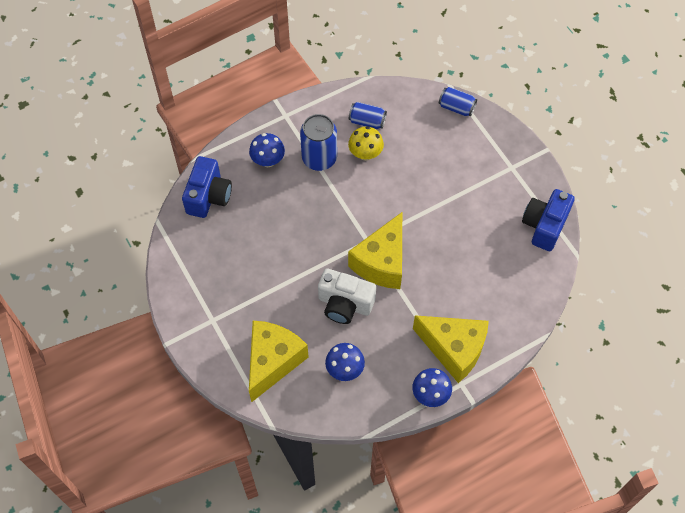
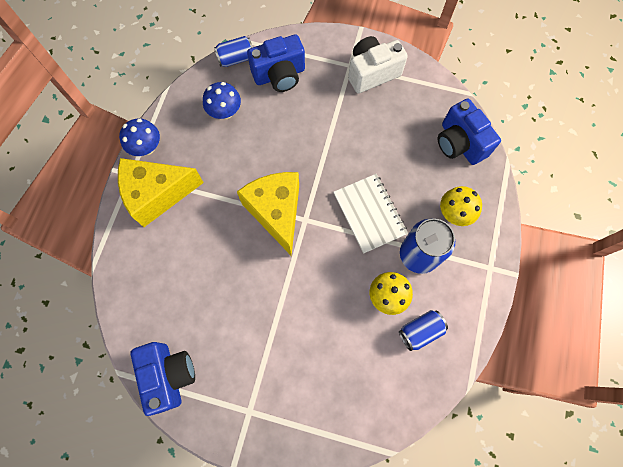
camera: 135 degrees right, 10 degrees up
blue mushroom [249,133,285,167] -> yellow mushroom [440,186,482,226]
yellow cheese [249,321,309,402] -> blue camera [247,34,305,92]
white camera [318,268,376,324] -> white camera moved to [348,36,408,93]
blue can [439,87,477,116] -> blue can moved to [214,36,253,67]
none -> white notebook [333,174,408,254]

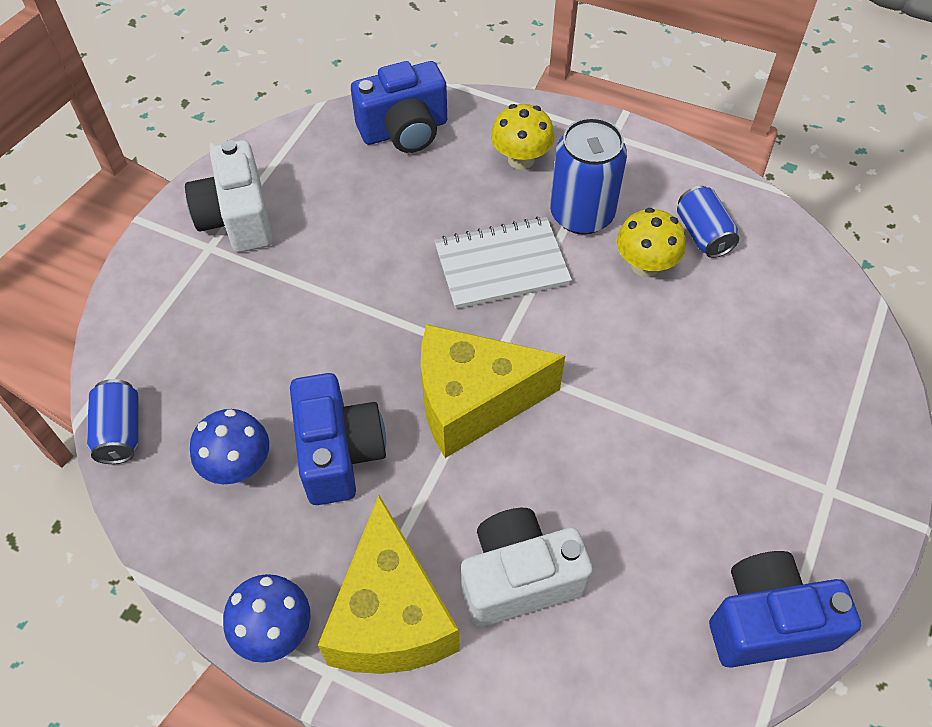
camera: 80 degrees left, 15 degrees down
blue camera [247,34,305,92] -> blue camera moved to [290,373,386,505]
none -> white camera [461,508,593,627]

